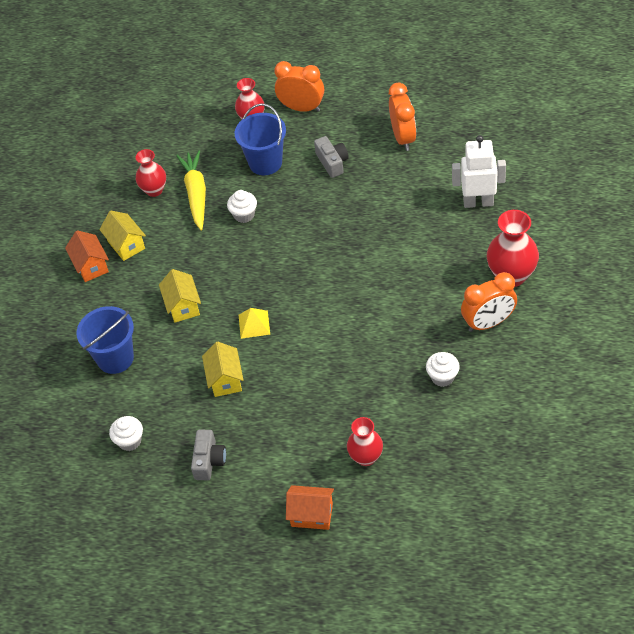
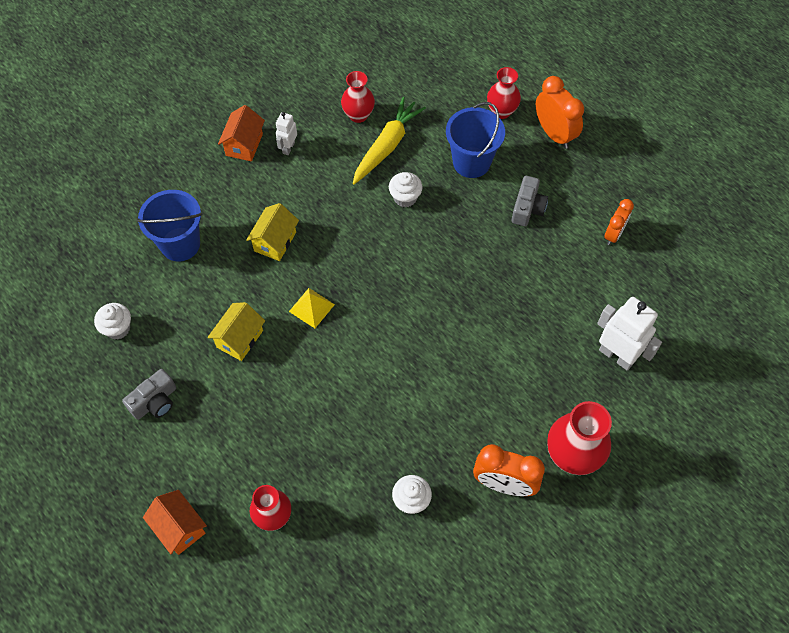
camera: 35 degrees right, 10 degrees up
yellow house [99,211,146,261] -> white robot [276,112,297,155]
orange clock [389,83,416,151] -> orange clock [604,199,634,245], size x0.64

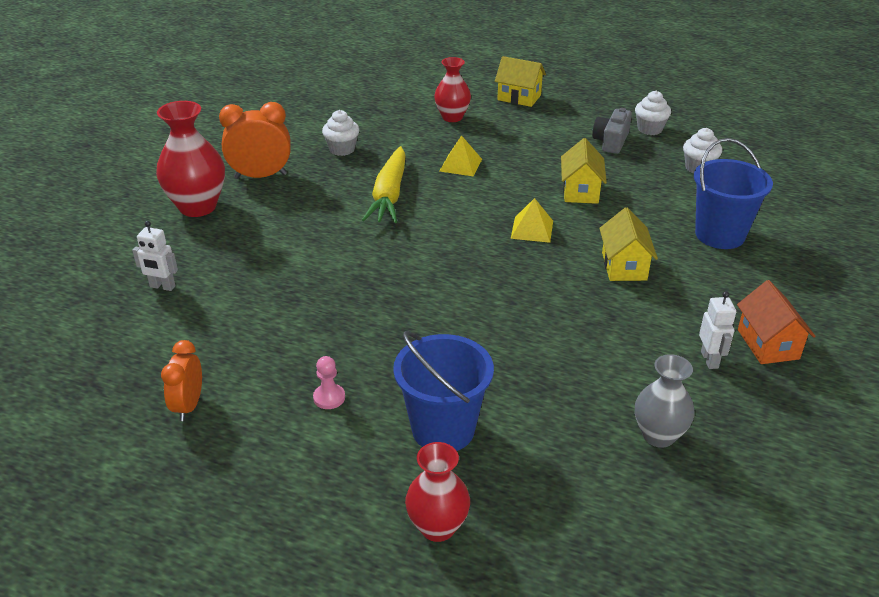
camera: 155 degrees right, 25 degrees down
orange house [143,490,207,555] -> yellow house [495,56,546,107]
red vase [341,71,375,123] -> grey vase [635,354,694,448]
yellow carrot [353,97,426,184] -> yellow carrot moved to [362,146,406,223]
white cupcake [389,172,423,207] -> white cupcake moved to [635,91,671,135]
grey camera [511,176,548,226] -> pink pawn [313,356,345,409]
orange clock [536,76,584,149] -> none
white robot [597,297,662,371] -> white robot [132,221,178,291], size x0.55
none -> yellow pyramid [440,135,482,177]

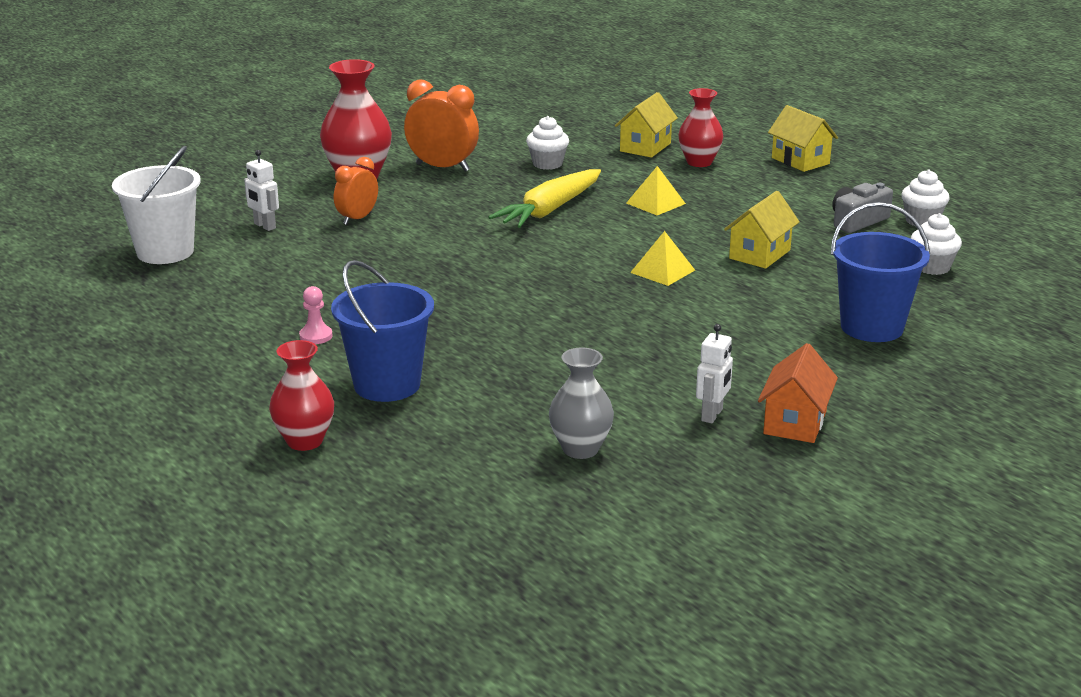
camera: 30 degrees right, 10 degrees down
orange clock [161,340,202,421] -> orange clock moved to [334,157,378,225]
yellow house [599,207,658,281] -> yellow house moved to [615,92,678,158]
none -> white bucket [112,146,201,264]

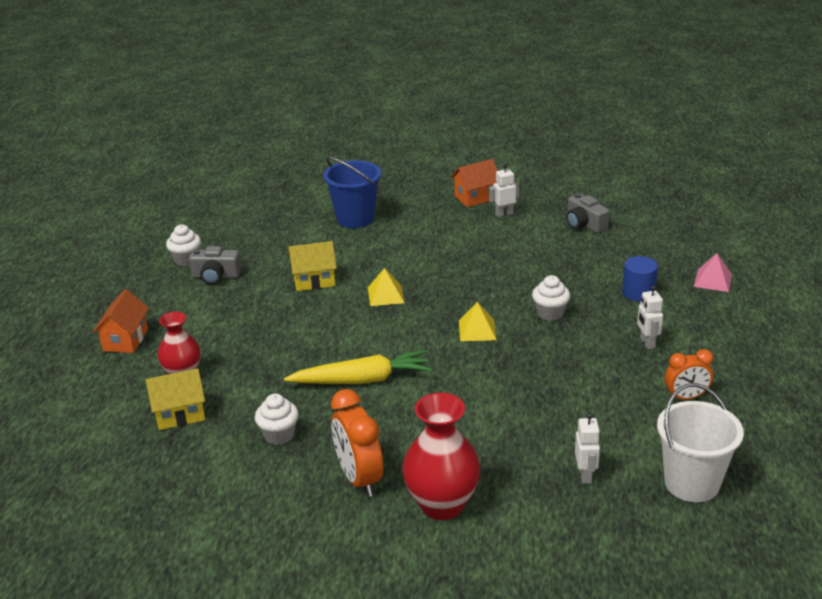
camera: 135 degrees left, 5 degrees up
red vase [269,340,334,451] -> pink pyramid [694,253,732,292]
pink pawn [299,286,333,344] -> white robot [637,285,663,349]
blue bucket [331,260,434,402] -> blue cylinder [622,256,658,301]
orange clock [334,157,378,225] -> orange clock moved to [665,349,713,400]
grey vase [549,348,614,459] -> grey camera [566,193,610,233]
yellow pyramid [626,166,686,215] -> yellow pyramid moved to [459,302,496,341]
yellow house [768,105,838,172] -> orange house [93,289,149,353]
white cupcake [911,213,962,275] -> white cupcake moved to [532,275,570,321]

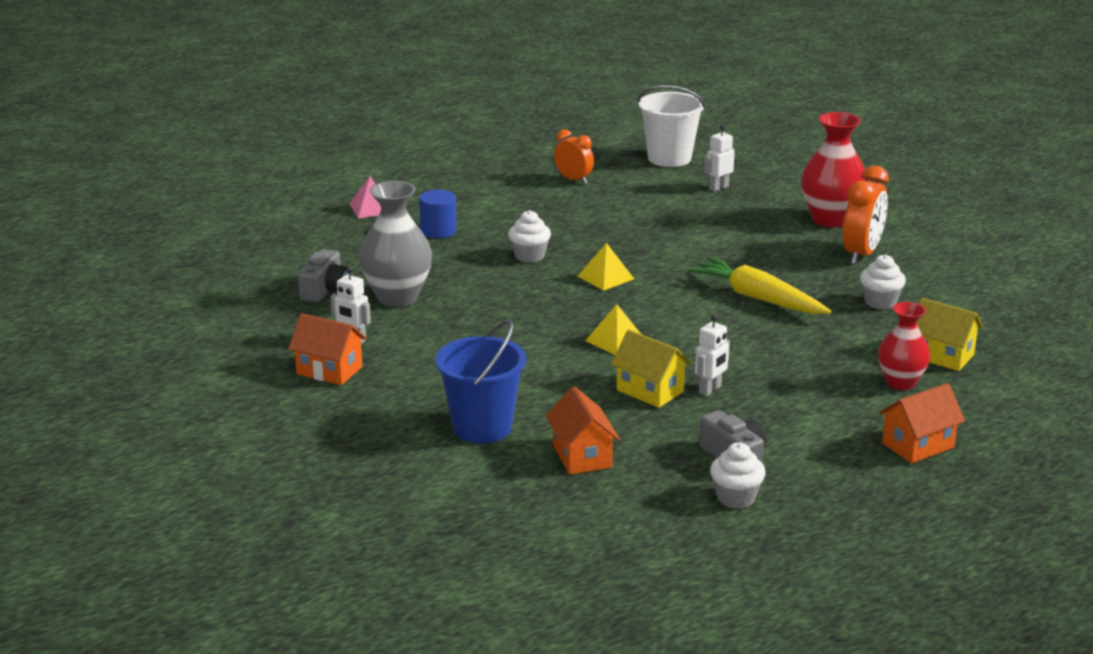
camera: 130 degrees left, 5 degrees down
white robot [637,285,663,349] -> white robot moved to [695,314,730,396]
none -> grey vase [359,181,432,307]
none -> orange house [546,386,620,475]

